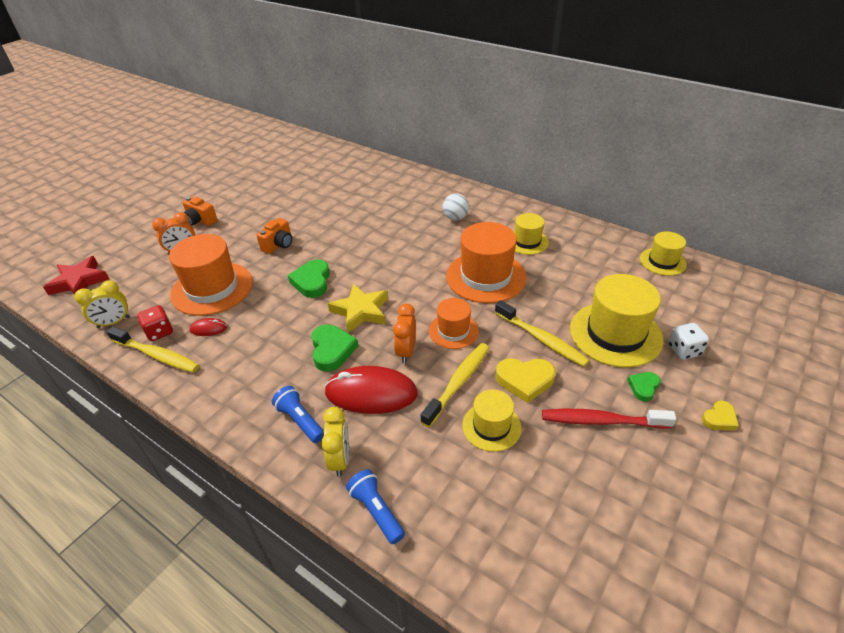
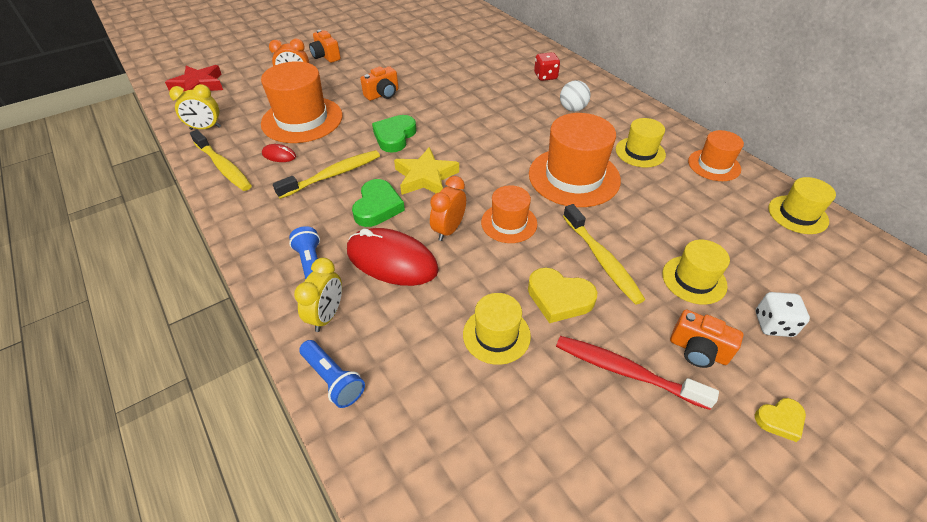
camera: 20 degrees right, 5 degrees up
red dice [137,305,173,341] -> red dice moved to [534,52,560,81]
blue flashlight [346,469,405,544] -> blue flashlight turned 150 degrees clockwise [299,340,365,408]
yellow toothbrush [421,343,489,427] -> yellow toothbrush moved to [273,150,380,199]
yellow hat [570,274,663,368] -> yellow hat [662,240,730,305], size x0.57
green heart [628,372,661,401] -> orange camera [670,309,743,368]
none -> orange hat [688,130,744,181]

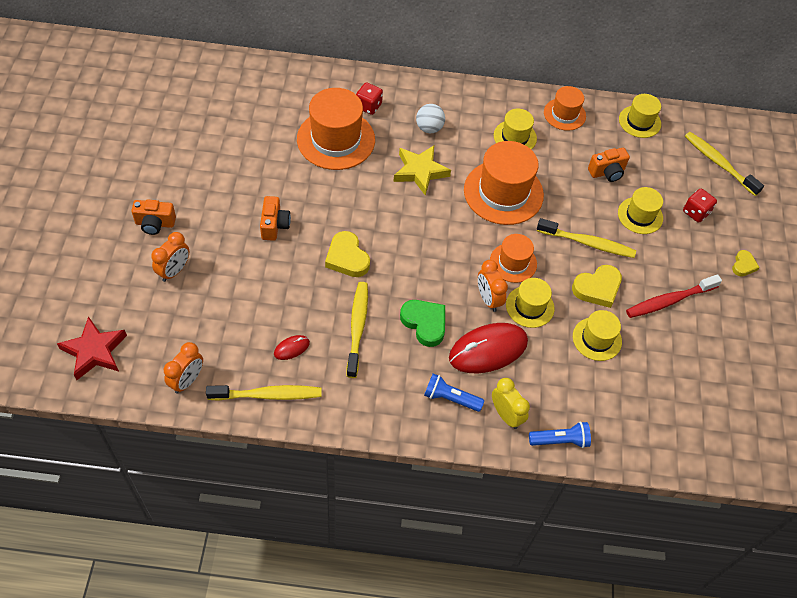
camera: 55 degrees left, 10 degrees up
yellow clock [169,84,221,130] -> orange clock [164,342,203,394]
orange hat [261,61,342,143] -> orange hat moved to [297,88,375,170]
green heart [372,115,416,153] -> yellow heart [325,231,370,277]
yellow star [394,147,459,195] -> yellow star moved to [393,145,451,196]
orange camera [670,309,743,368] -> orange camera moved to [588,148,630,182]
white dice [756,292,810,337] -> red dice [683,189,717,223]
none -> yellow hat [506,278,554,328]
none -> yellow toothbrush [685,132,764,196]

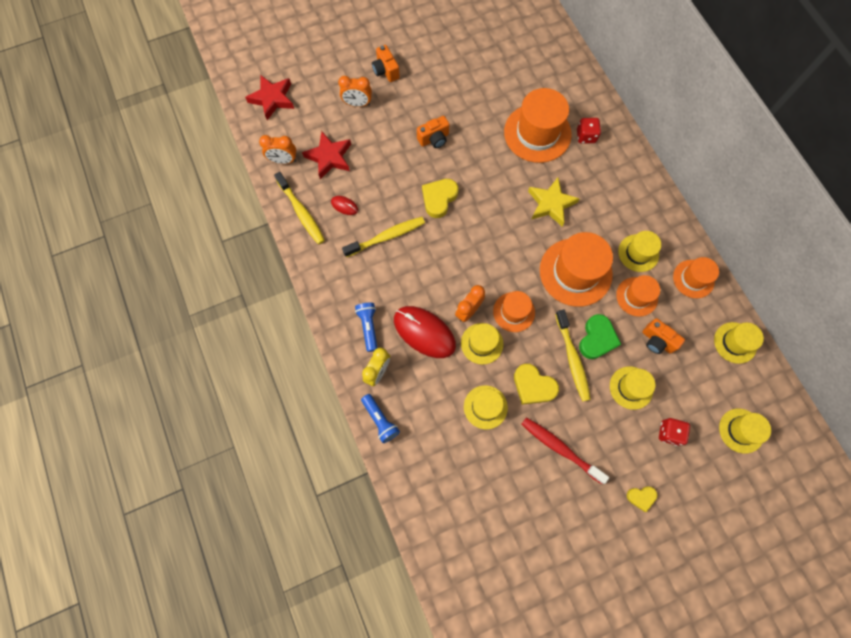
camera: 65 degrees right, 15 degrees up
green heart [400,300,445,347] -> green heart moved to [579,314,621,359]
white ball [416,104,445,133] -> none
yellow toothbrush [685,132,764,196] -> yellow hat [719,409,771,454]
none -> red star [302,131,351,179]
none -> orange hat [616,275,660,317]

